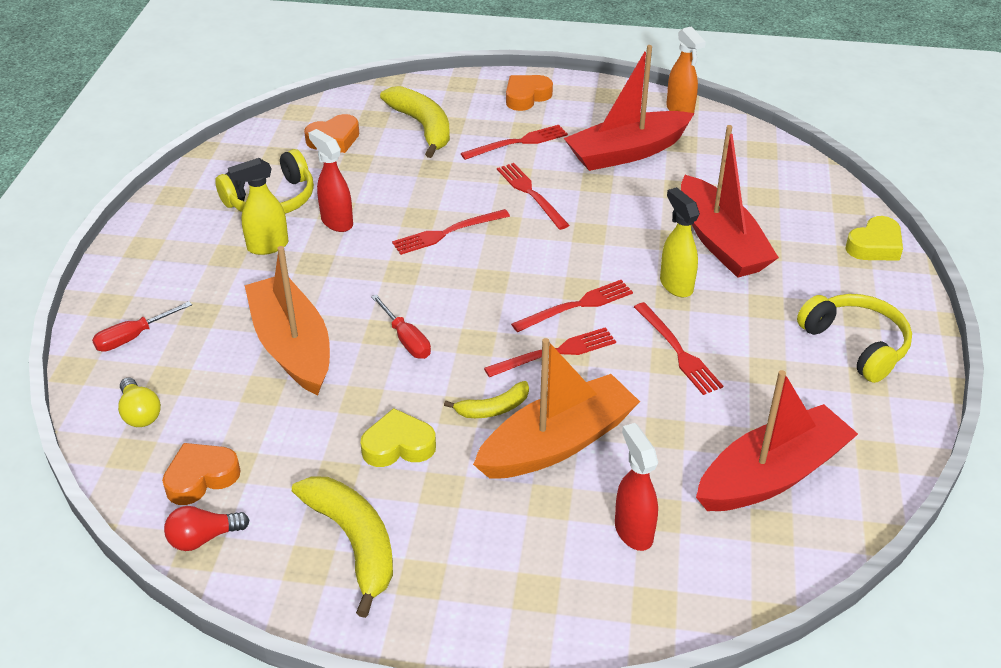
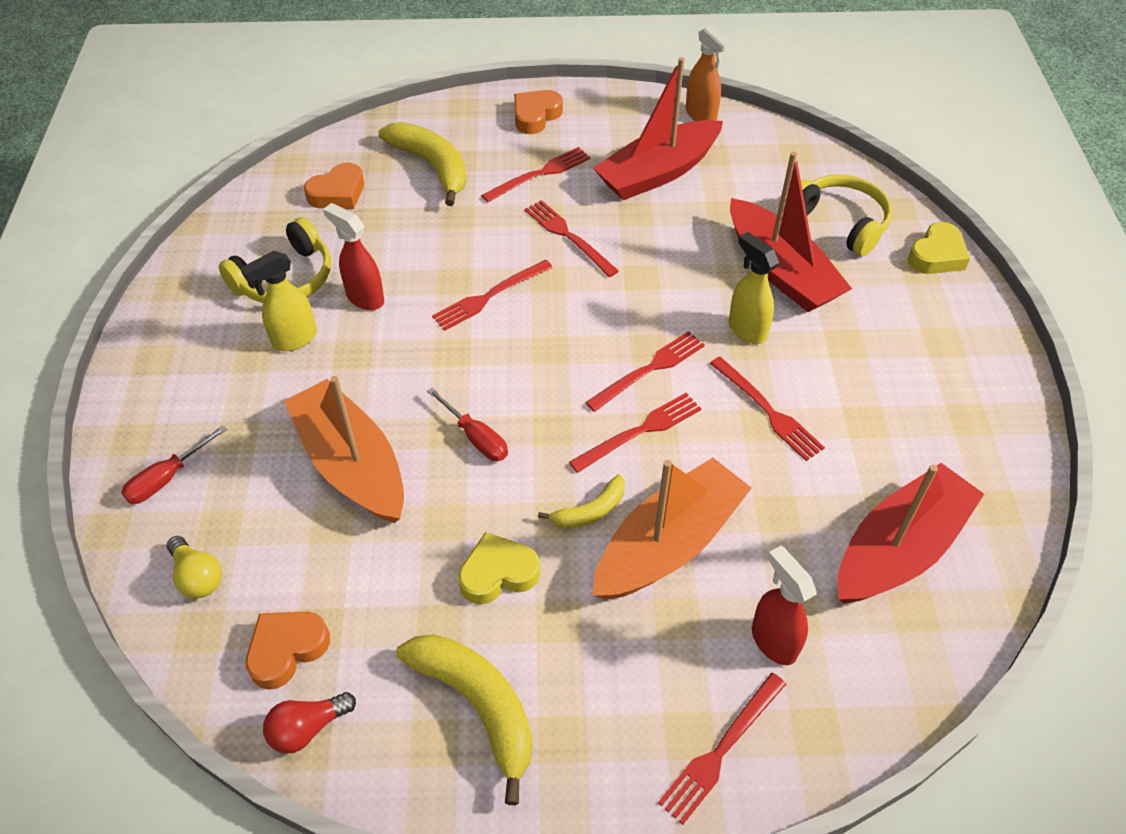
camera: 10 degrees left, 10 degrees up
yellow headphones [797,294,912,383] -> yellow headphones moved to [801,174,892,256]
none -> red fork [658,673,786,825]

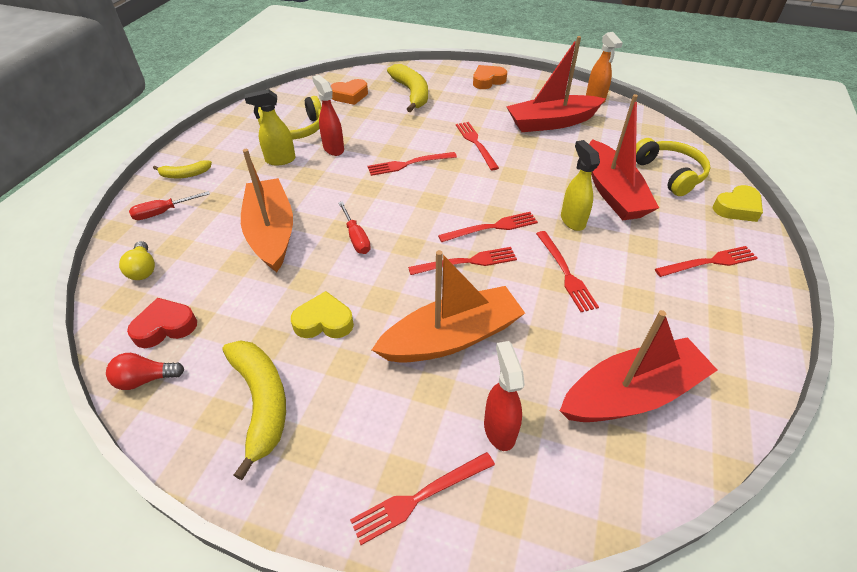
camera: 20 degrees right, 5 degrees down
orange heart [246,612,330,690] -> red heart [127,298,197,348]
red fork [481,147,591,202] -> red fork moved to [655,246,758,277]
yellow banana [538,474,625,529] -> yellow banana moved to [153,160,212,178]

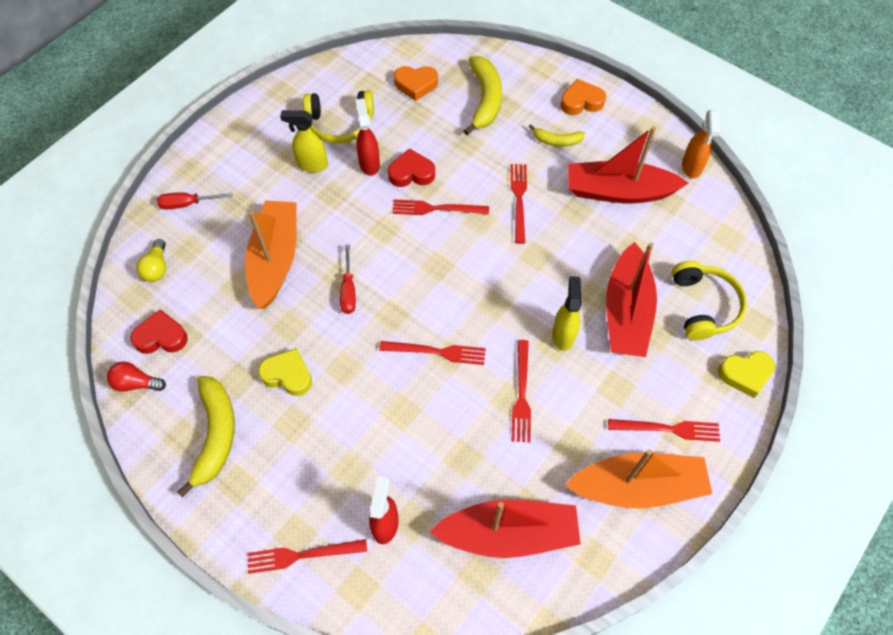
camera: 20 degrees right, 15 degrees up
yellow banana [153,160,212,178] -> yellow banana moved to [529,124,585,147]
orange boat [372,250,525,363] -> orange boat moved to [565,450,712,509]
red fork [438,212,538,242] -> none
none -> red heart [388,148,435,187]

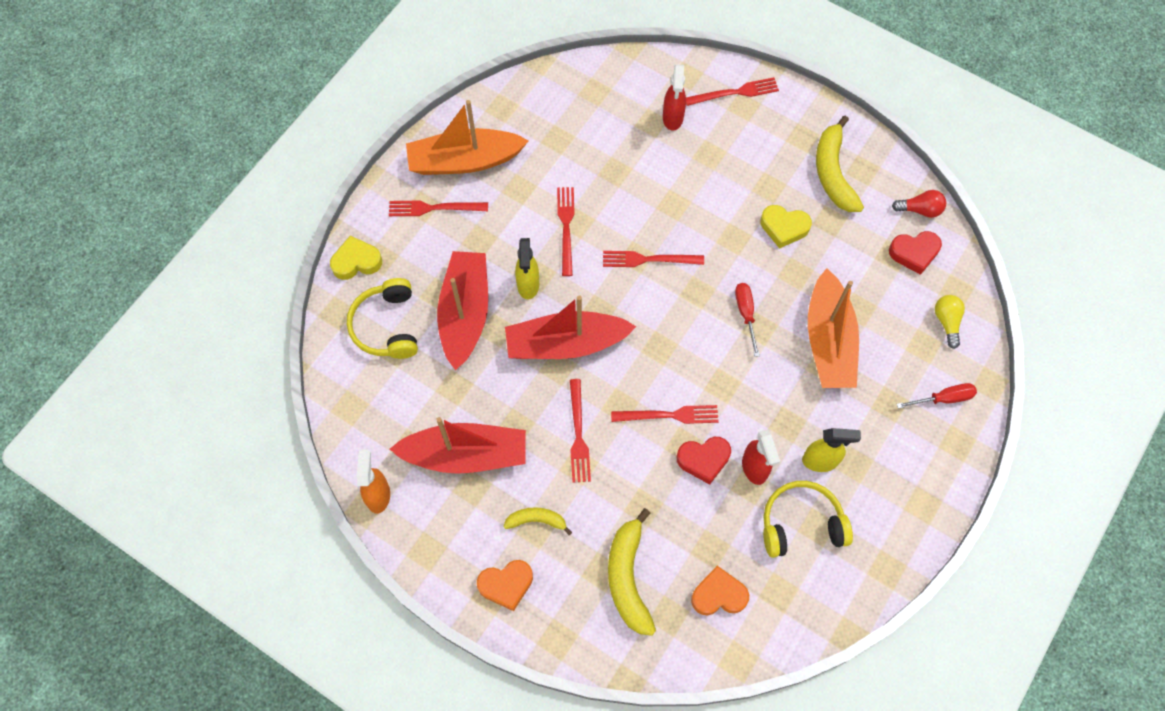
camera: 175 degrees right, 5 degrees up
red boat [429,499,581,558] -> red boat moved to [505,295,637,359]

